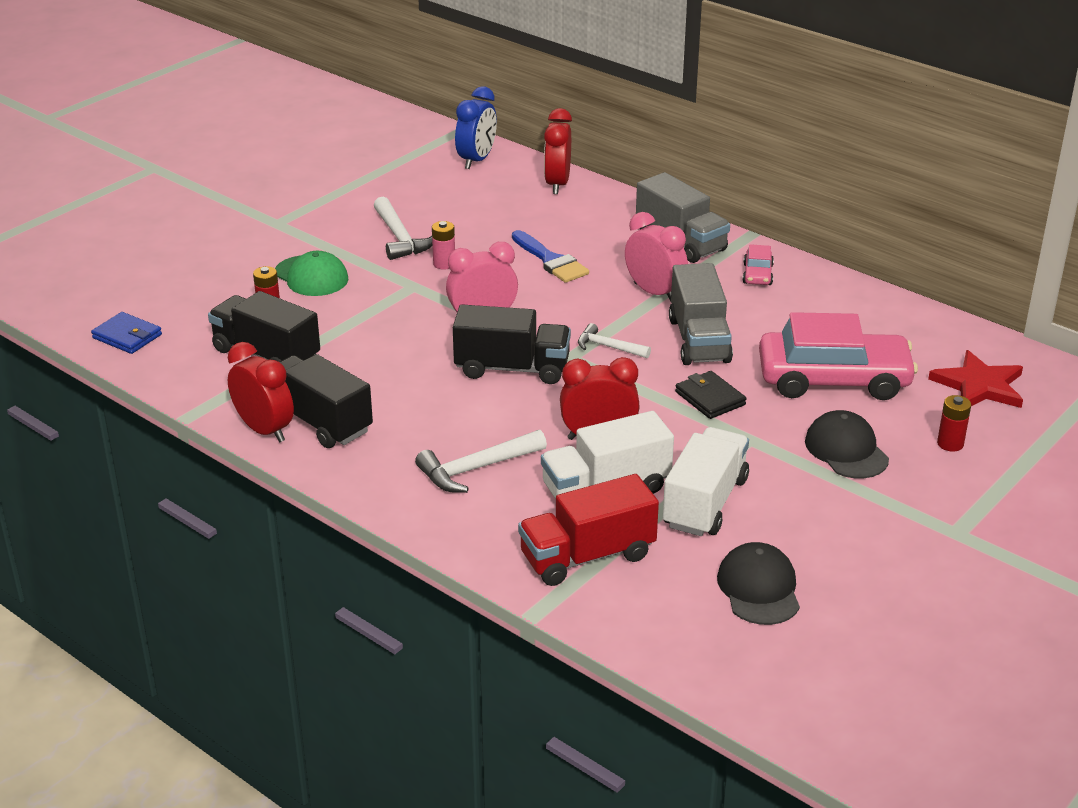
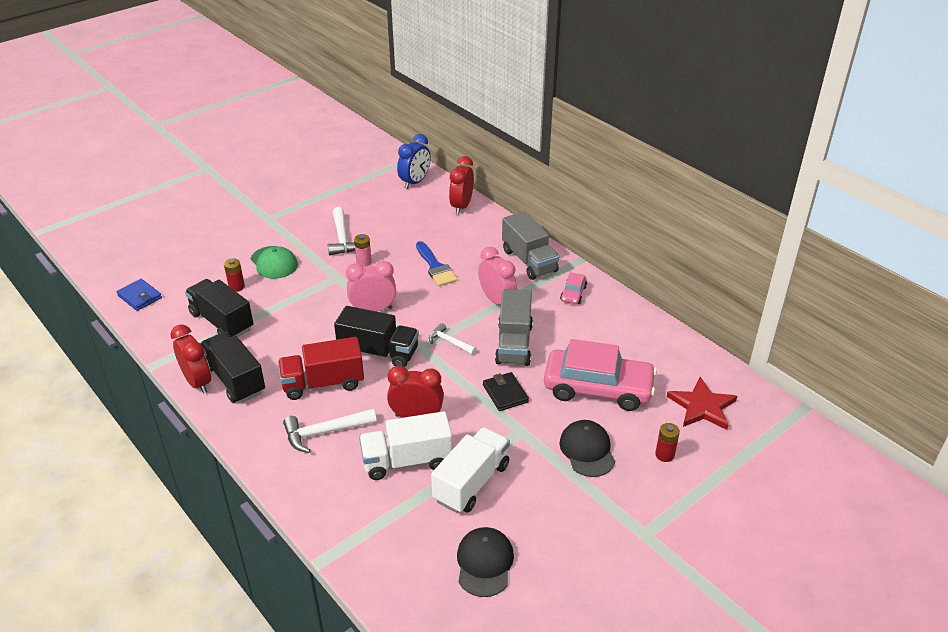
camera: 10 degrees right, 5 degrees up
red truck [518,474,659,586] -> red truck moved to [278,337,364,400]

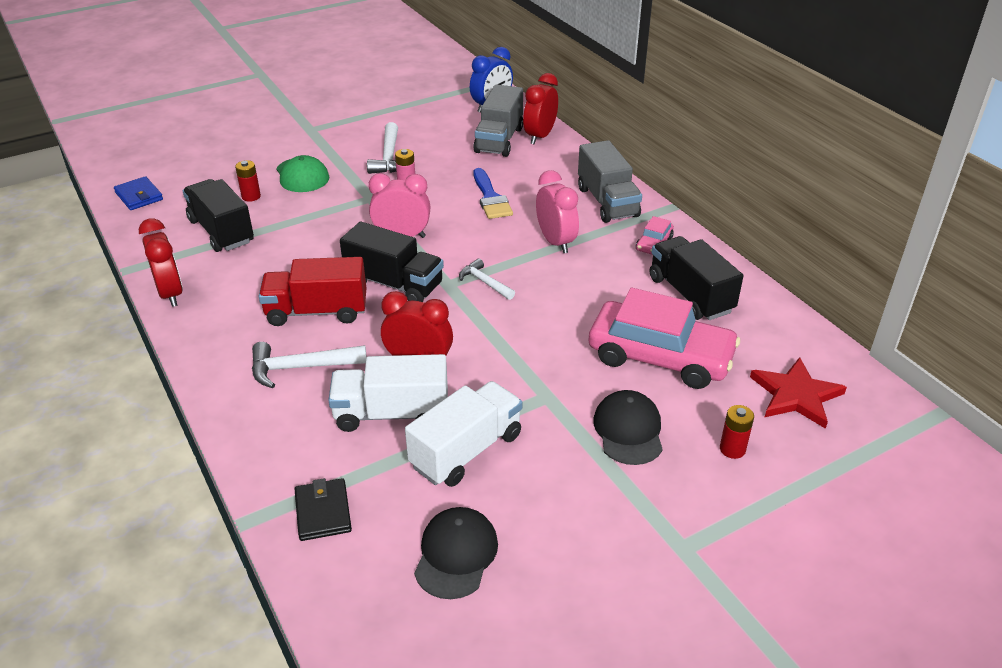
camera: 10 degrees right, 0 degrees up
black truck [200,332,265,403] -> black truck moved to [650,236,743,320]
black wallet [483,372,529,411] -> black wallet moved to [295,478,352,541]
grey truck [495,289,533,366] -> grey truck moved to [473,84,523,157]

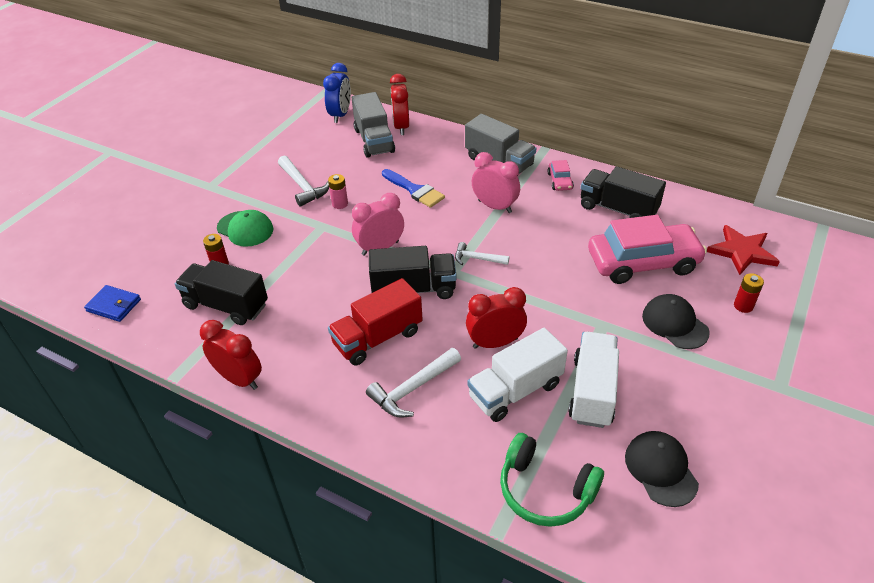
camera: 30 degrees left, 5 degrees up
black wallet [295,478,352,541] -> green headphones [500,433,604,527]

